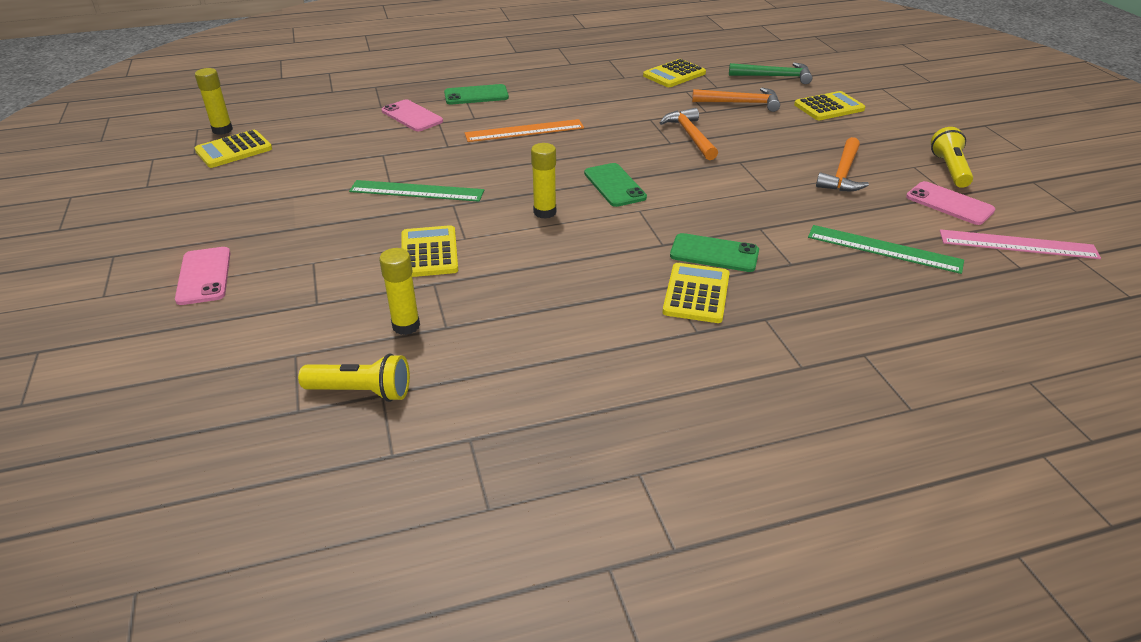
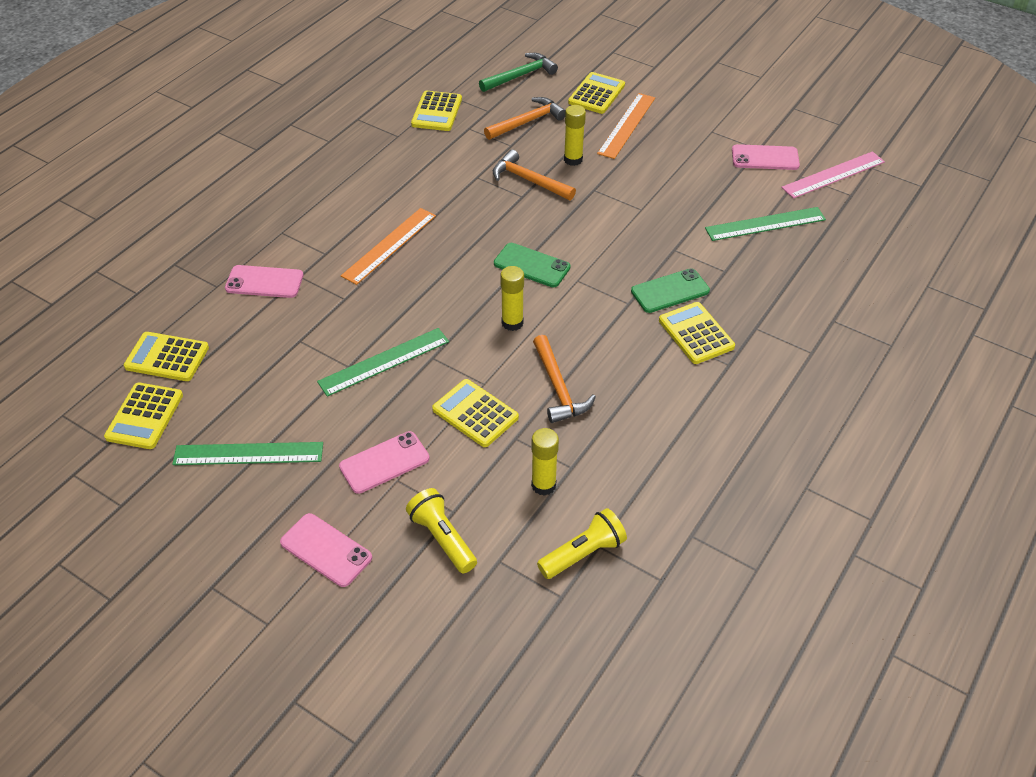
camera: 40 degrees left, 10 degrees up
yellow glue stick [195,68,233,135] -> yellow glue stick moved to [564,105,586,166]
green phone [444,84,509,105] -> none
orange hammer [816,137,869,191] -> orange hammer moved to [533,335,596,423]
yellow flashlight [931,127,973,188] -> yellow flashlight moved to [406,488,477,573]
none -> yellow calculator [124,332,209,381]
none -> green ruler [172,442,323,465]
none -> pink phone [339,431,430,494]
none -> orange ruler [597,93,655,159]

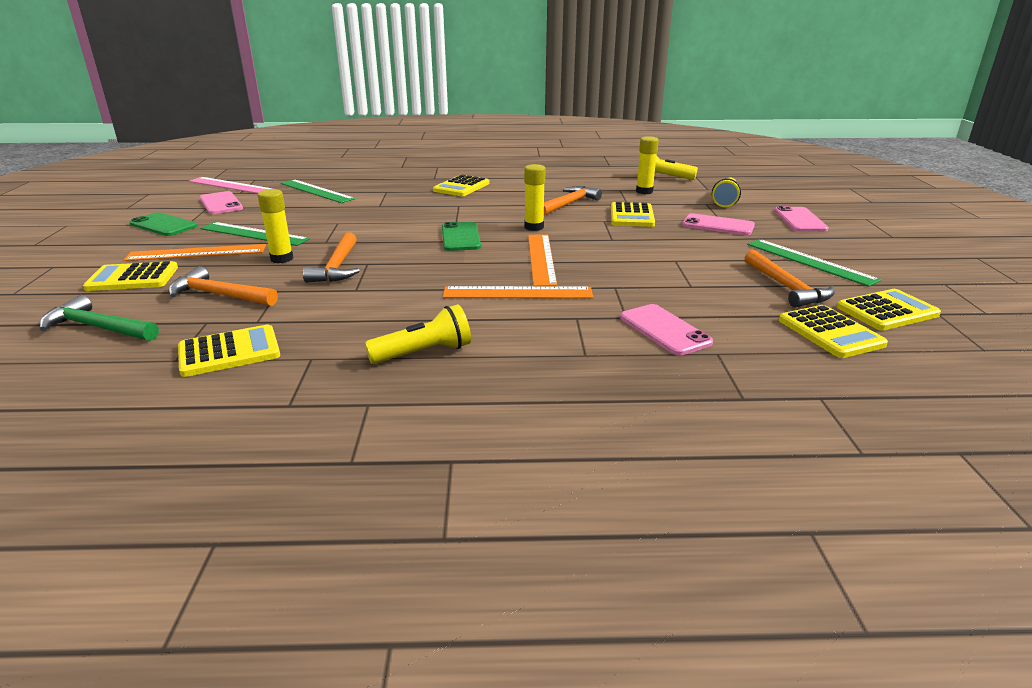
camera: 125 degrees left, 20 degrees down
green ruler [317,328,449,397] -> green ruler moved to [200,222,310,246]
green phone [631,268,710,313] -> green phone moved to [129,212,197,236]
none -> yellow flashlight [365,304,471,364]
none -> orange ruler [528,235,557,286]
none -> orange hammer [745,250,835,307]

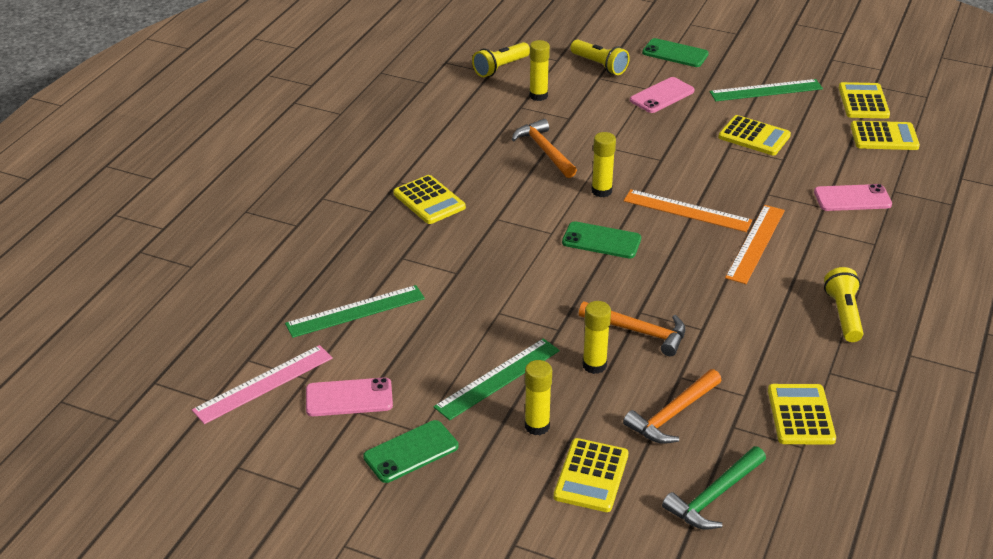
camera: 65 degrees left, 10 degrees up
orange ruler [124,244,266,261] -> yellow glue stick [525,360,552,435]
yellow calculator [611,202,655,227] -> yellow calculator moved to [718,115,791,155]
orange hammer [745,250,835,307] -> none
pink phone [774,206,829,232] -> green phone [642,38,709,67]

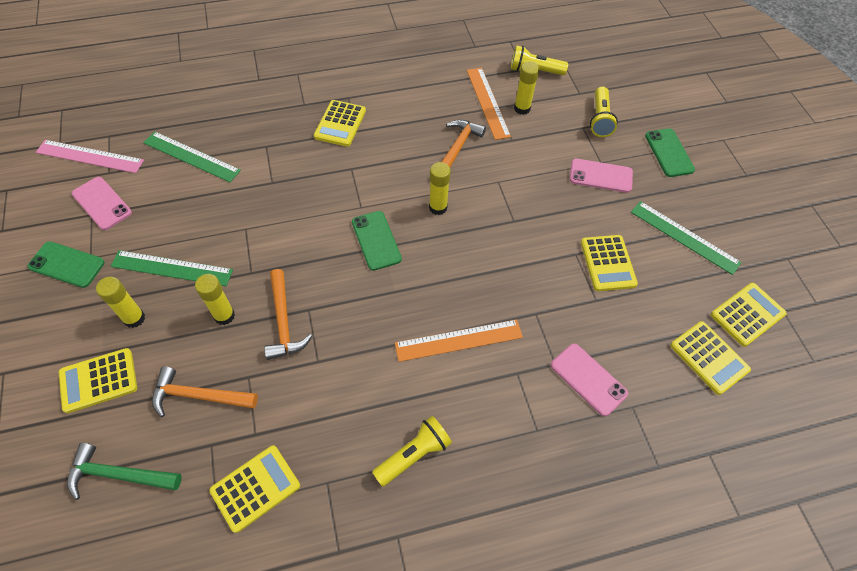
camera: 50 degrees right, 20 degrees up
orange ruler [624,189,752,232] -> orange ruler moved to [467,68,511,140]

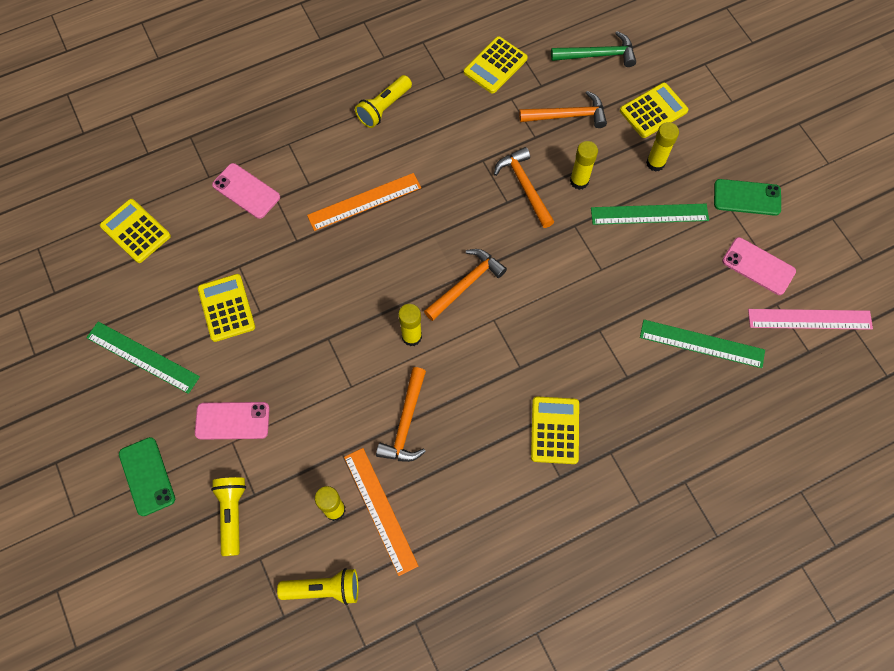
camera: 170 degrees right, 10 degrees up
green phone [352,211,402,271] -> orange hammer [424,249,507,321]
yellow calculator [711,283,787,347] -> none

